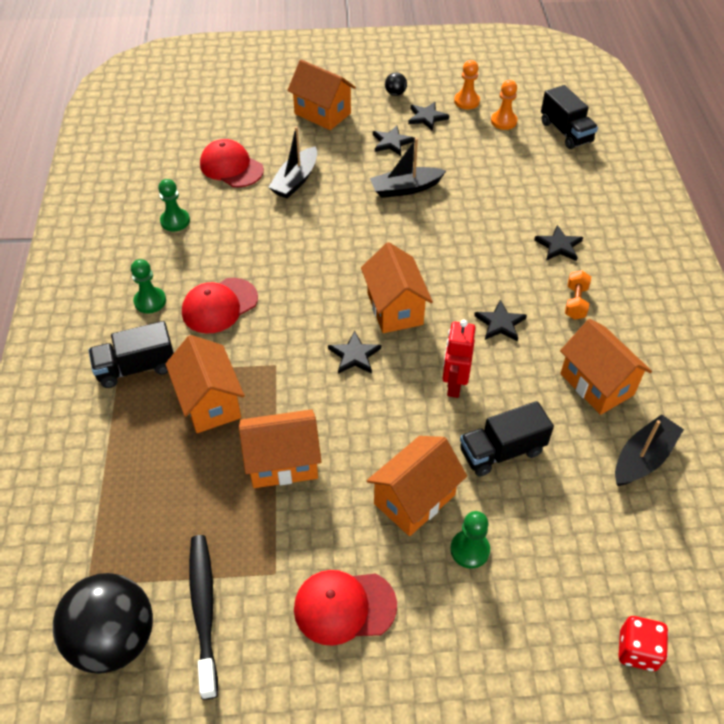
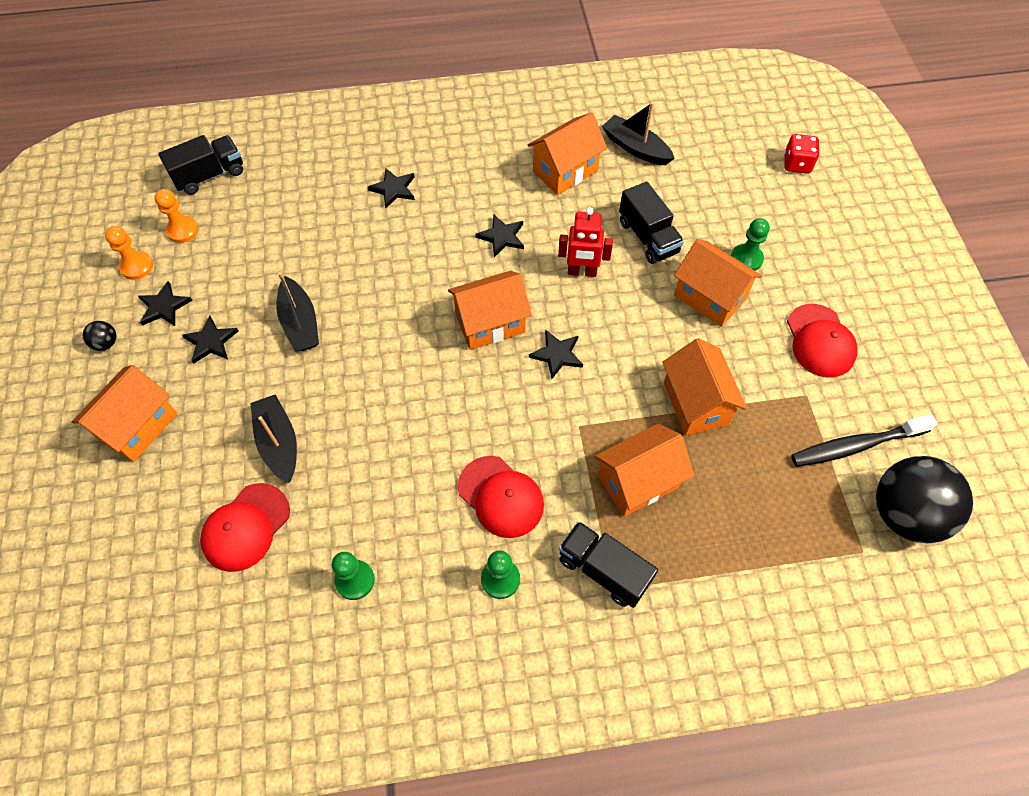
camera: 95 degrees left, 10 degrees up
black truck [89,321,174,388] -> black truck turned 150 degrees clockwise [559,521,658,608]
black boat [268,127,317,199] -> black boat turned 135 degrees counterclockwise [250,394,297,483]
orange dumbbell [565,270,591,320] -> none

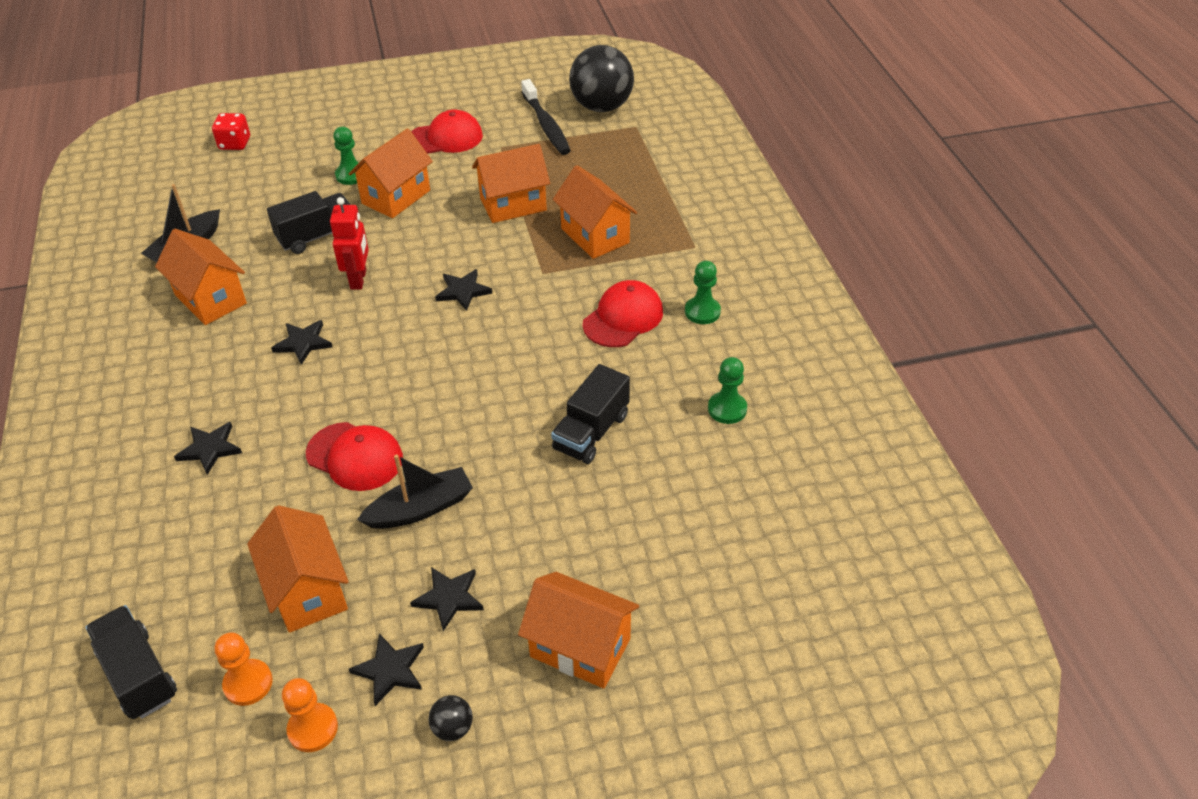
camera: 95 degrees left, 15 degrees down
red cap [200,483,290,572] -> red cap moved to [306,422,403,491]
black boat [250,394,297,483] -> none
orange house [448,271,532,350] -> orange house moved to [247,505,349,633]
black truck [559,521,658,608] -> black truck moved to [551,364,630,464]

